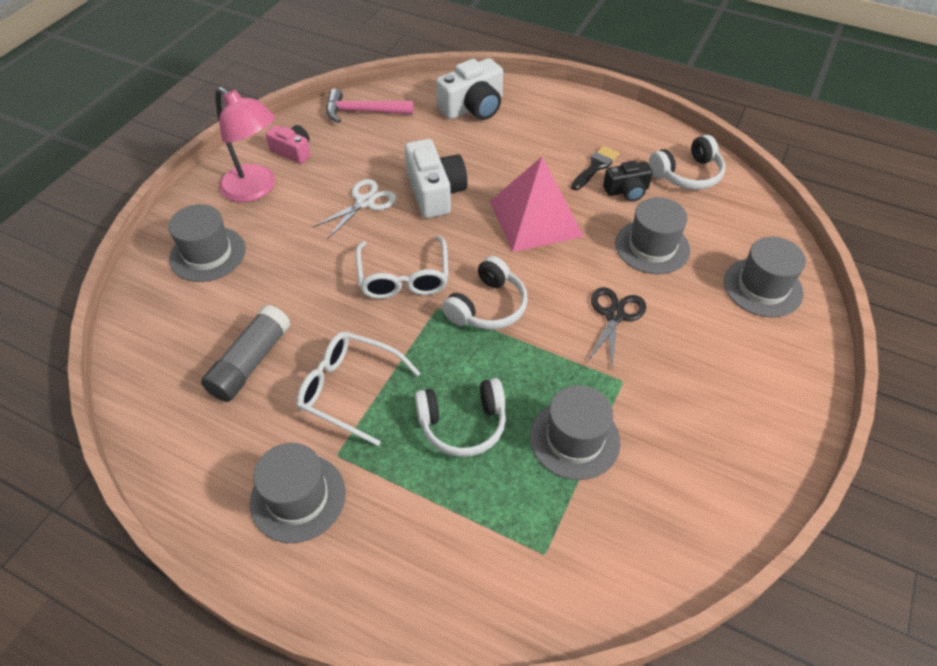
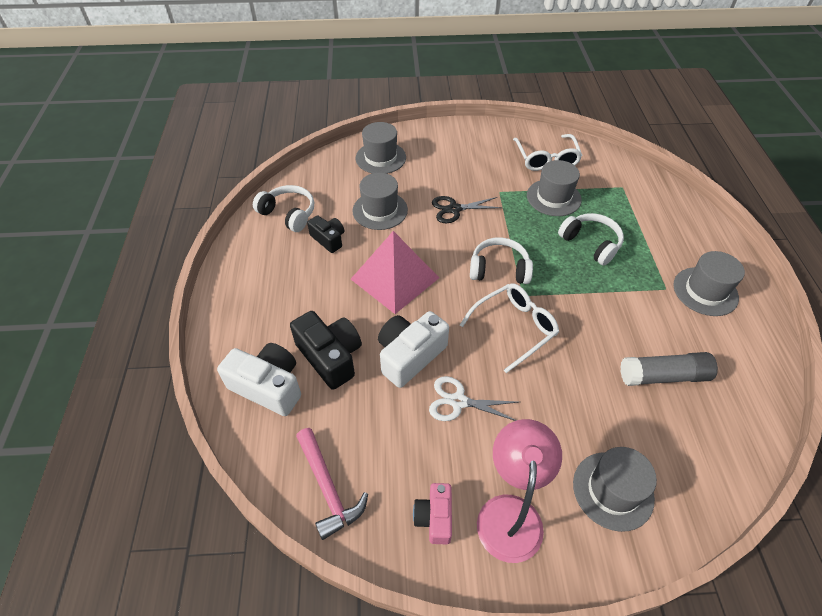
camera: 120 degrees left, 0 degrees up
white glasses [296,332,421,446] -> white glasses moved to [513,134,582,171]
black brush [571,146,620,190] -> none
none -> black camera [290,311,362,390]

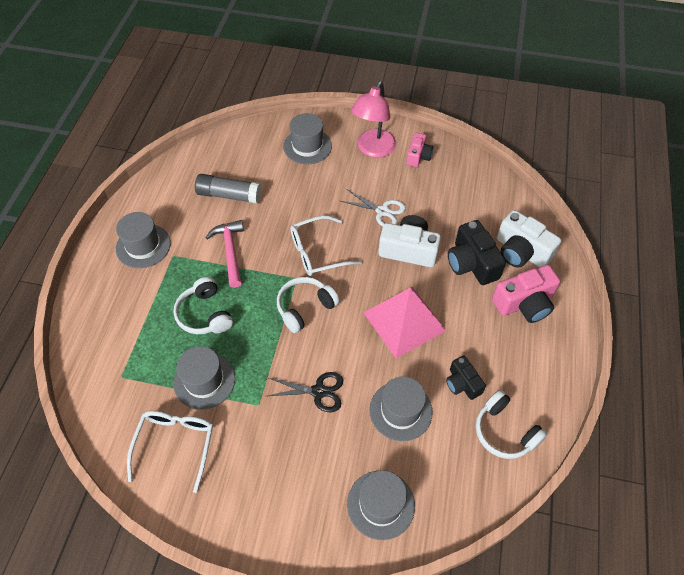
camera: 165 degrees left, 5 degrees up
pink hammer [296,428,368,540] -> pink hammer moved to [205,220,244,288]
white camera [378,311,449,388] -> white camera turned 135 degrees counterclockwise [379,215,441,267]
white headphones [470,237,533,284] -> white headphones turned 120 degrees clockwise [277,277,340,333]
none -> pink camera [492,265,560,323]

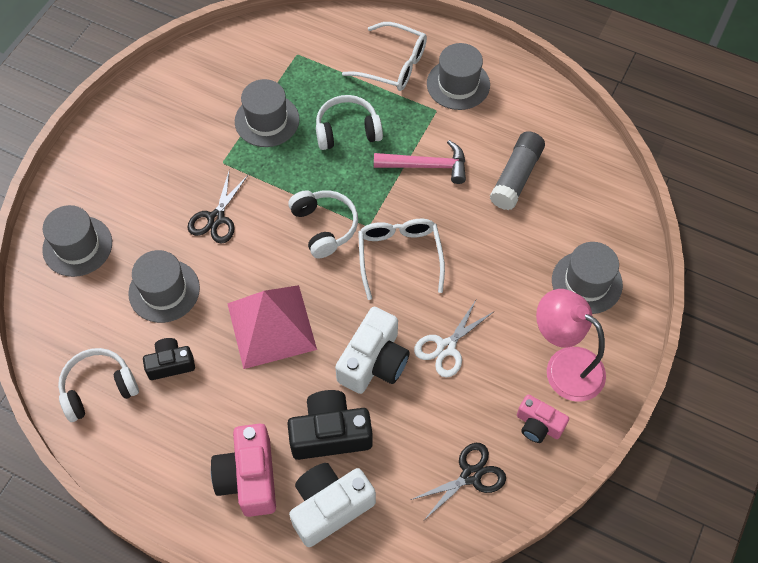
camera: 105 degrees right, 5 degrees up
white glasses [127,411,213,493] -> white glasses moved to [342,22,427,91]
none -> black scissors [410,443,506,520]

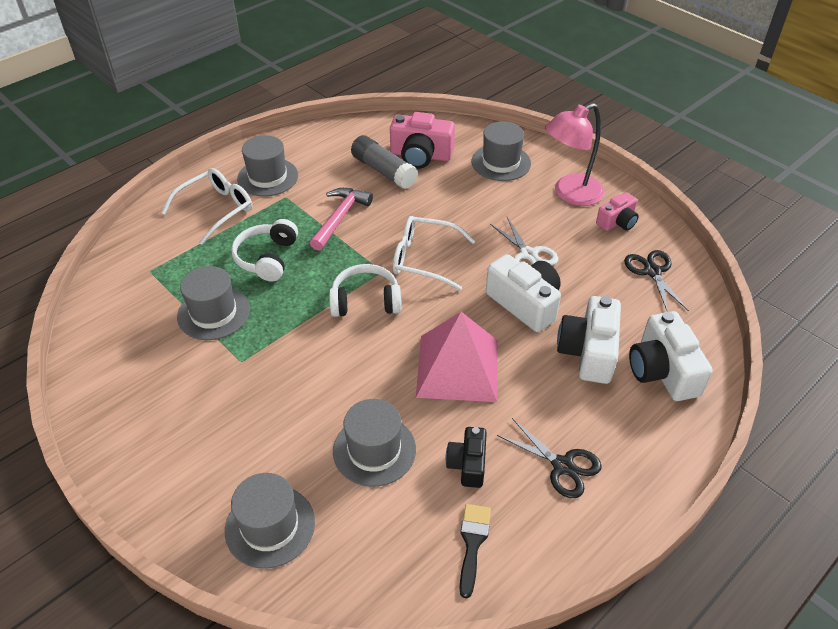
camera: 70 degrees left, 15 degrees down
white headphones [58,348,139,422] -> black brush [459,504,491,598]
black scissors [187,169,249,244] -> black scissors moved to [497,418,602,498]
pink camera [211,424,276,517] -> pink camera moved to [390,112,455,169]
black camera [287,390,373,460] -> white camera [557,296,621,384]

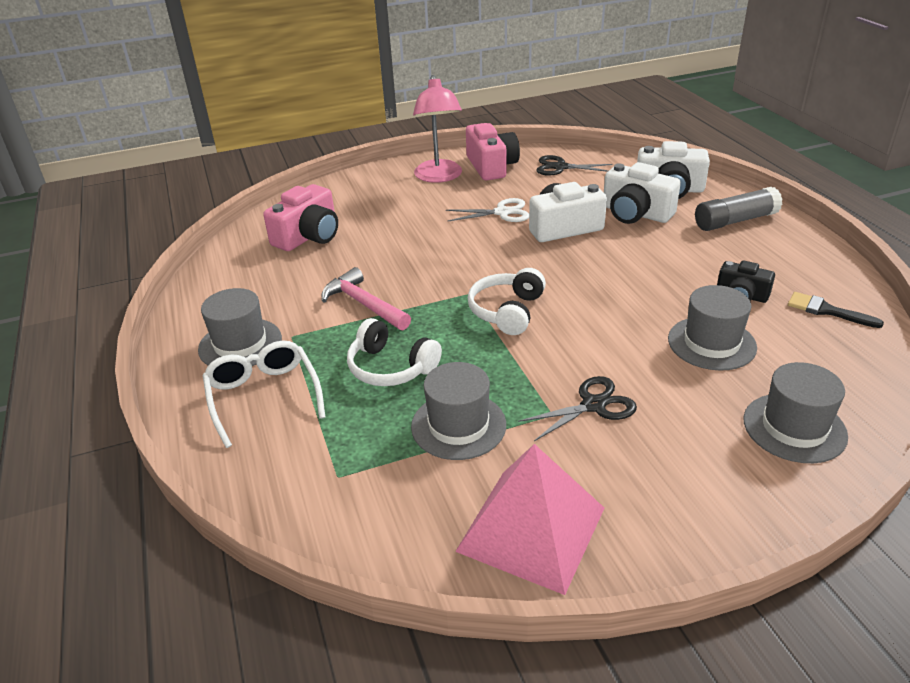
camera: 65 degrees left, 10 degrees down
grey glue stick [351,135,418,189] -> grey glue stick moved to [695,187,783,231]
white glasses [393,216,476,291] -> none
pink pyramid [416,312,497,402] -> pink pyramid moved to [455,444,604,595]
grey hat [472,121,531,181] -> none
black scissors [497,418,602,498] -> black scissors moved to [518,376,637,441]
pink camera [596,192,639,231] -> pink camera [466,123,520,181], size x1.65

